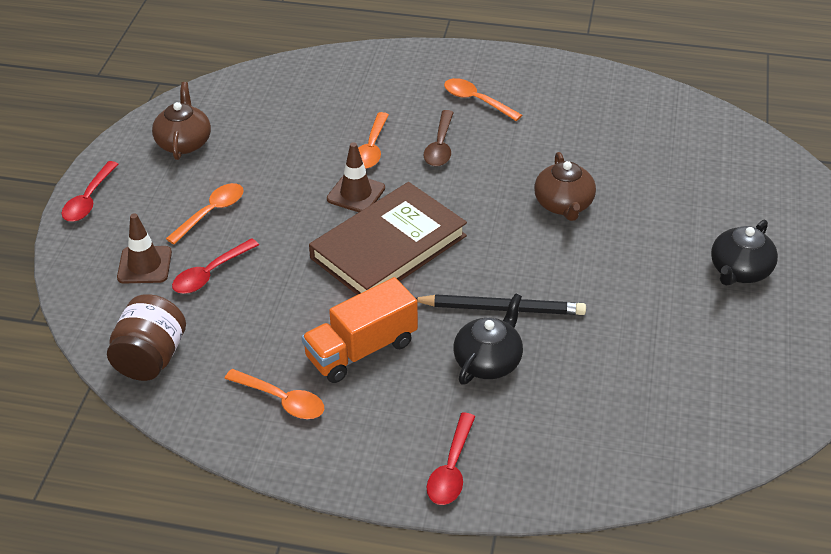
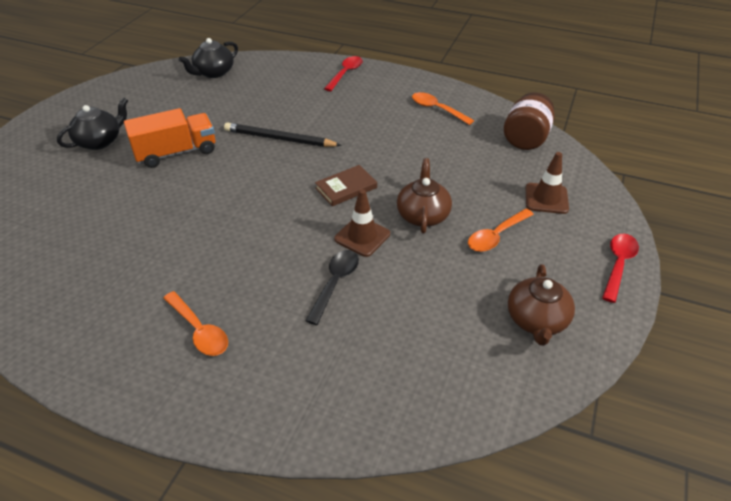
camera: 170 degrees left, 0 degrees up
red spoon [172,238,259,294] -> none
orange truck [302,277,418,383] -> orange truck moved to [124,108,215,168]
brown book [309,182,467,295] -> brown book [315,165,377,206], size x0.48
orange spoon [358,112,389,169] -> black spoon [306,250,359,325]
brown spoon [424,110,454,167] -> none
black teapot [453,293,523,385] -> black teapot moved to [179,38,238,78]
brown teapot [534,152,596,221] -> brown teapot moved to [397,158,452,234]

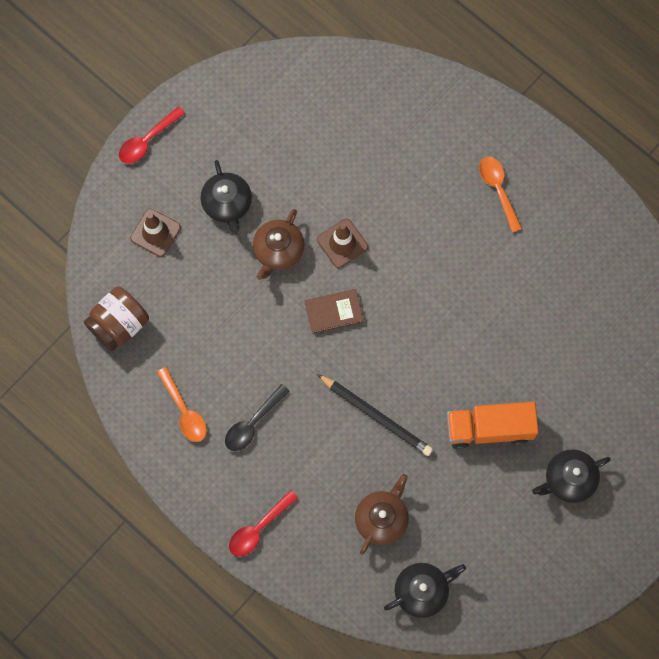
camera: 160 degrees left, 30 degrees up
black spoon [306,250,359,325] -> black spoon moved to [225,384,289,451]
orange spoon [468,209,534,252] -> black teapot [201,160,252,234]
brown teapot [508,264,575,346] -> brown teapot moved to [355,474,409,554]

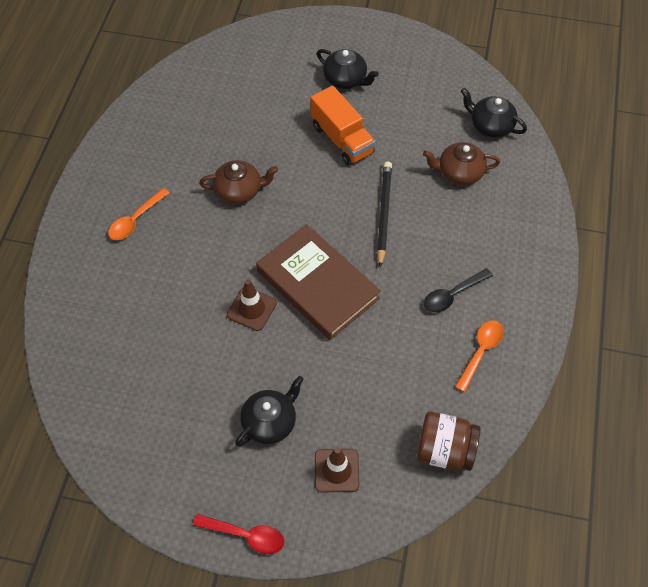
camera: 120 degrees left, 15 degrees down
black spoon [225,384,289,451] -> black spoon turned 135 degrees clockwise [424,268,493,313]
red spoon [229,490,298,556] -> none
brown teapot [253,209,305,280] -> brown teapot moved to [199,160,278,204]
brown book [305,289,364,334] -> brown book [256,224,381,340], size x2.10

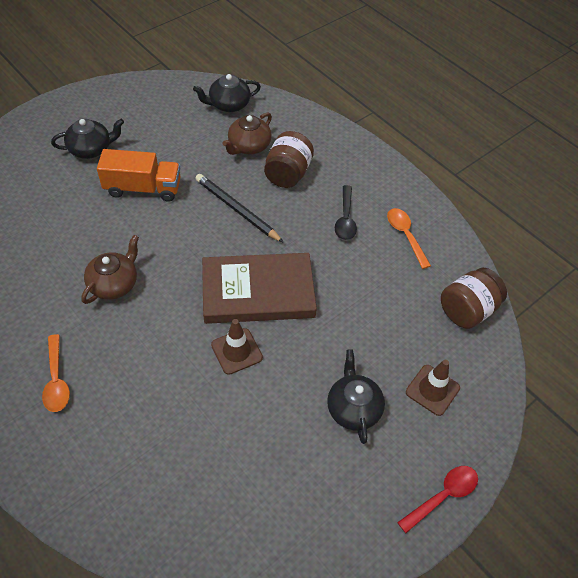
camera: 55 degrees left, 5 degrees down
none -> brown jar [264,131,314,188]

